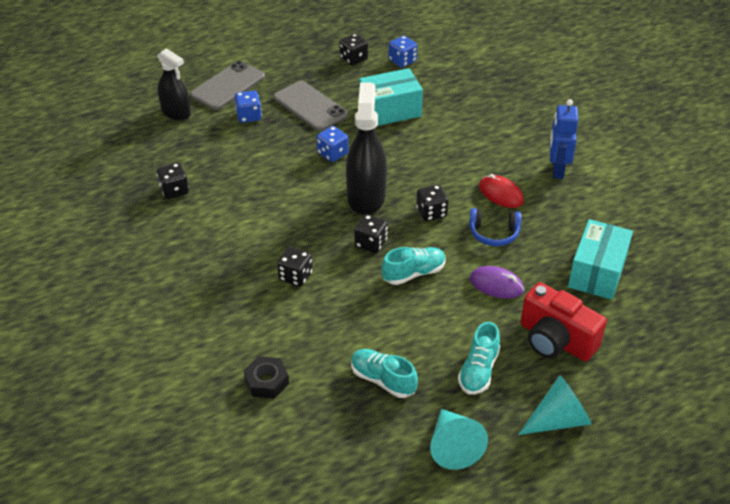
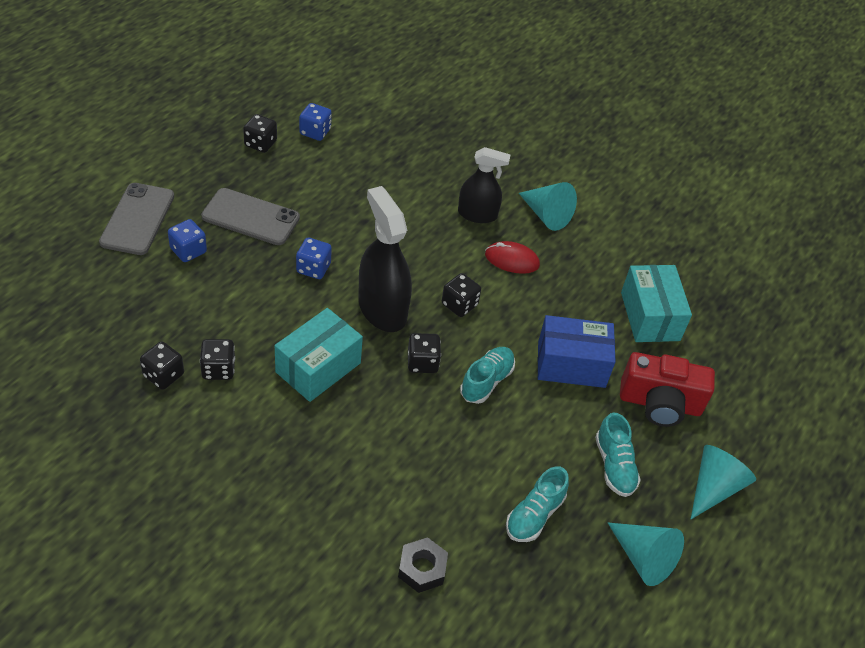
camera: 35 degrees left, 5 degrees up
black spray bottle [157,48,191,121] -> black spray bottle moved to [458,147,510,223]
black dice [277,247,313,287] -> black dice moved to [200,339,235,380]
turquoise shoe [351,349,418,398] -> turquoise shoe turned 60 degrees counterclockwise [506,466,569,542]
turquoise box [359,68,423,126] -> turquoise box moved to [275,308,363,402]
blue headphones [469,208,522,246] -> none
purple mouse [470,266,524,299] -> blue box [538,315,616,388]
blue robot [550,99,578,179] -> turquoise cone [519,182,577,231]

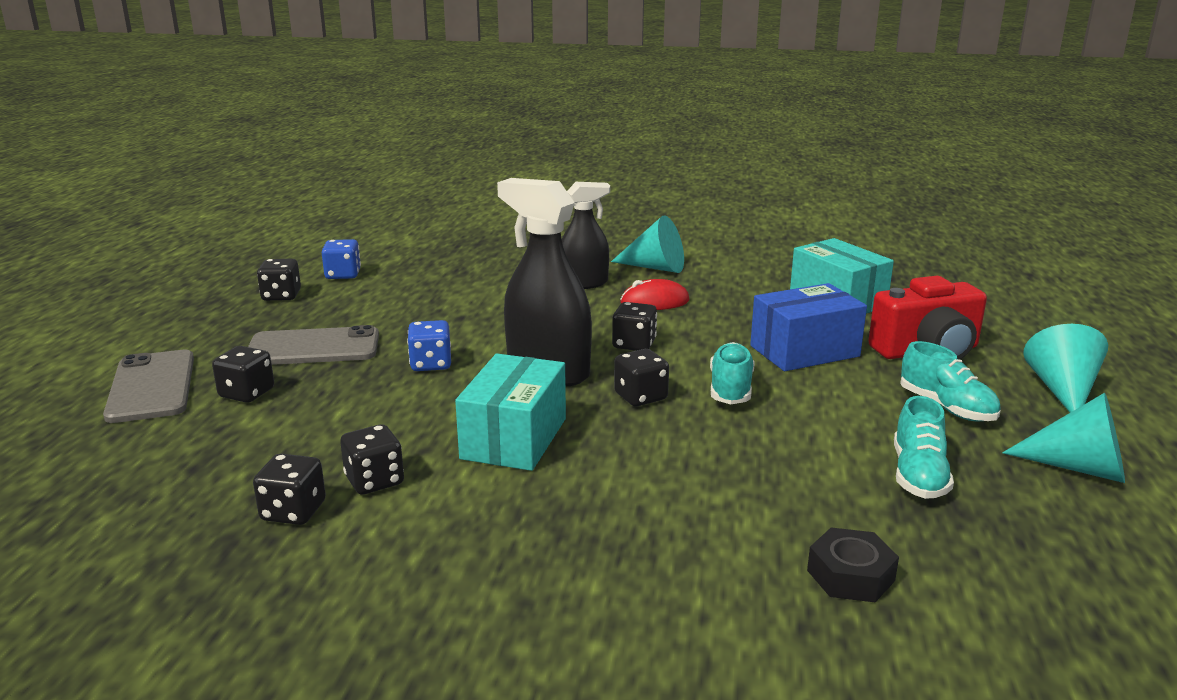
camera: 20 degrees left, 25 degrees down
blue dice [168,219,207,262] -> black dice [212,346,274,403]

